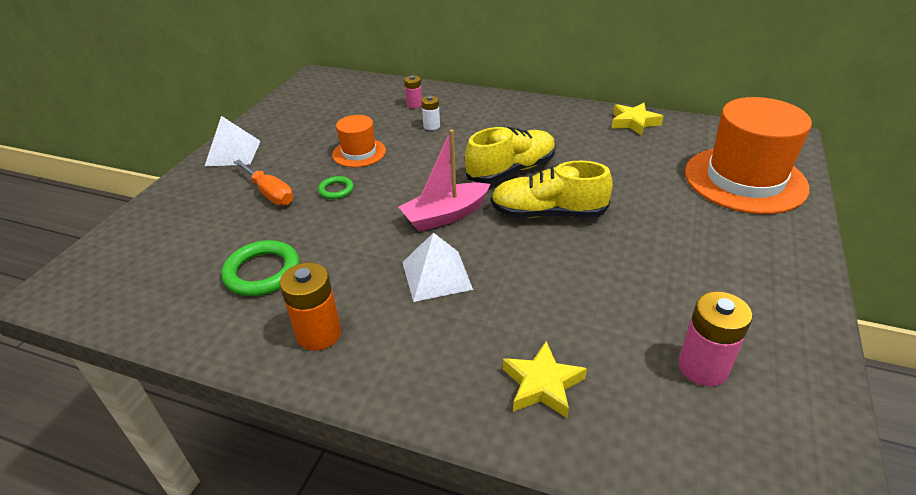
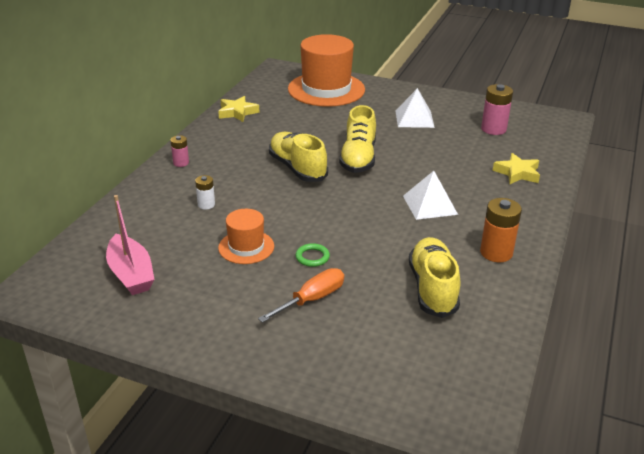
camera: 90 degrees left, 5 degrees down
white pyramid [205,116,261,166] -> white pyramid moved to [395,88,435,128]
green ring [221,240,300,296] -> yellow shoe [409,237,460,318]
pink boat [398,129,490,232] -> pink boat moved to [106,195,155,295]
pink battery [404,76,422,108] -> pink battery moved to [170,135,189,167]

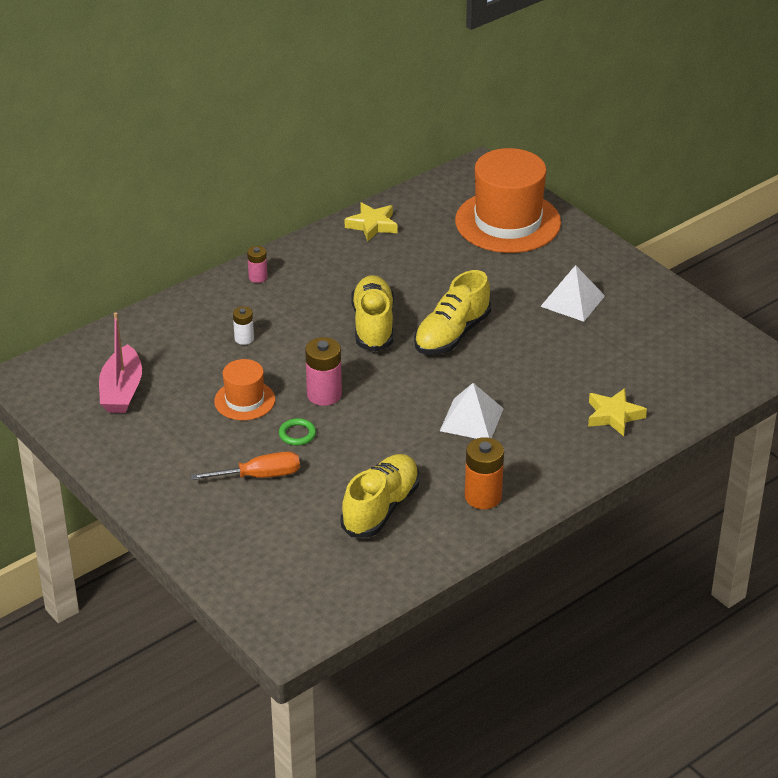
camera: 30 degrees right, 5 degrees up
pink battery [481,84,513,135] -> pink battery moved to [305,337,342,406]

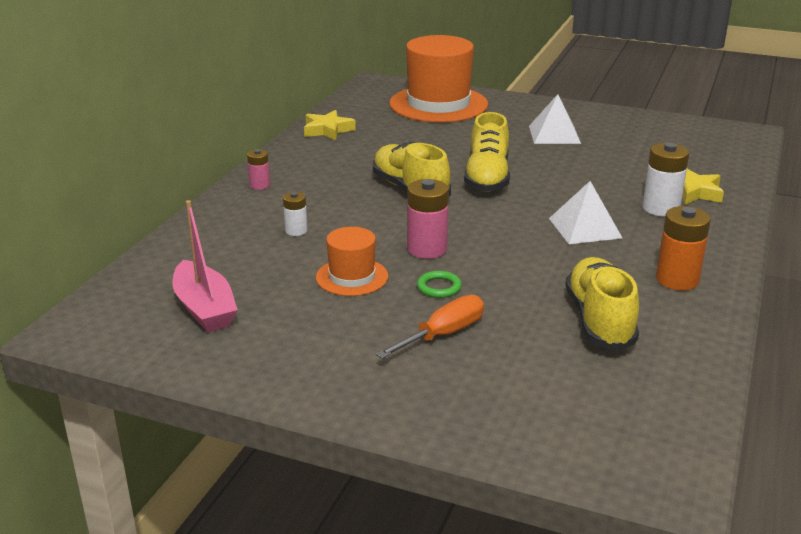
camera: 30 degrees left, 10 degrees down
none -> white battery [642,143,689,217]

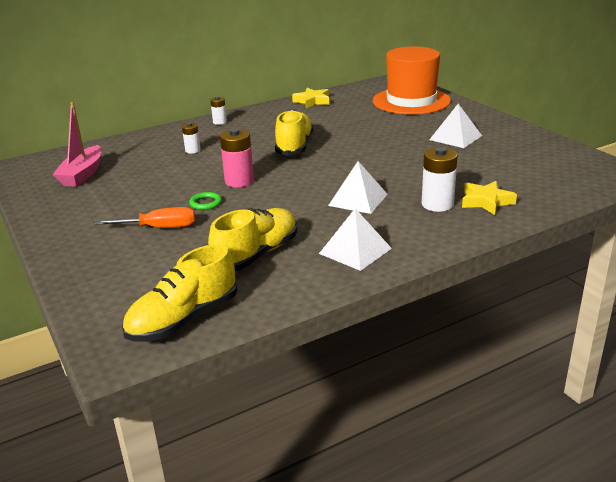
camera: 40 degrees right, 0 degrees up
pink battery [247,149,270,190] -> white battery [210,97,227,125]
orange hat [316,227,388,296] -> none
yellow shoe [464,112,510,192] -> yellow shoe moved to [122,244,238,342]
orange battery [656,206,711,291] -> white pyramid [319,208,392,271]

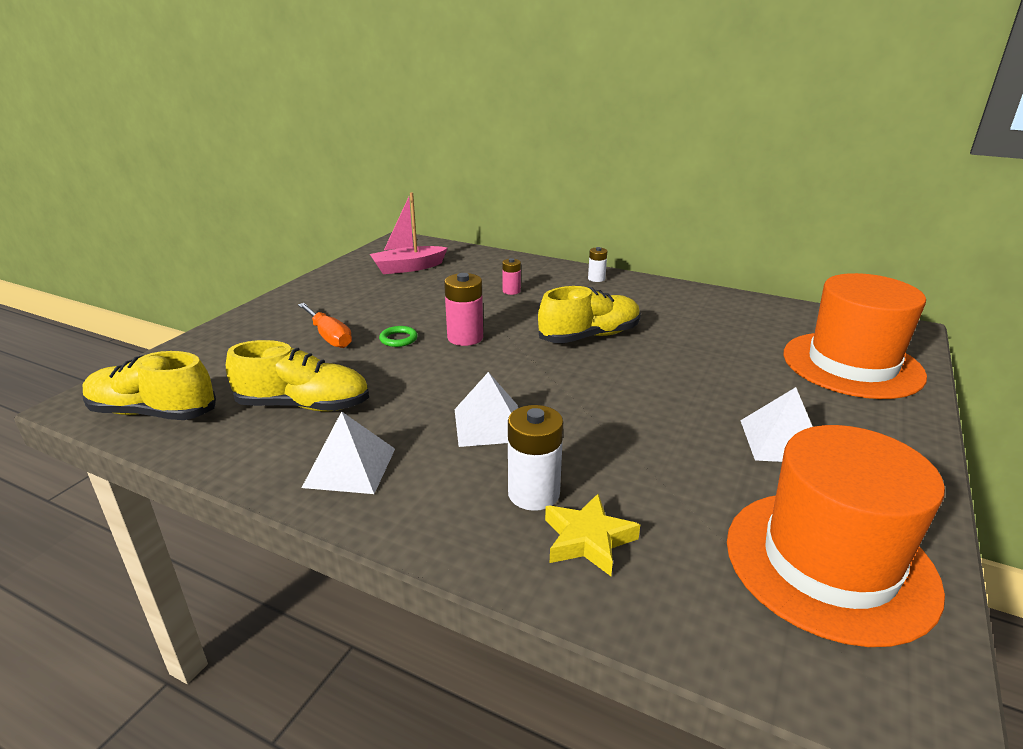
camera: 55 degrees right, 0 degrees up
white battery [182,123,201,154] -> pink battery [502,258,521,295]
yellow star [292,88,329,108] -> none
none -> orange hat [727,425,945,647]

